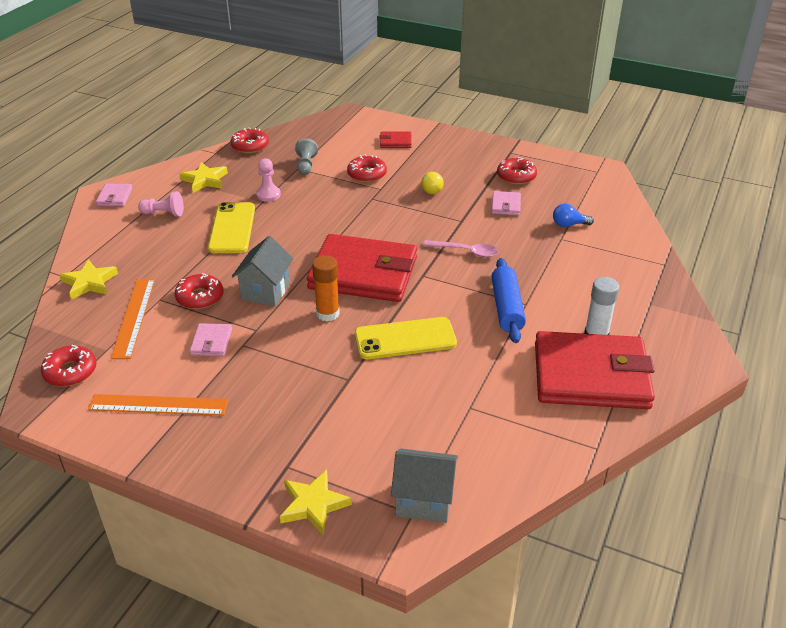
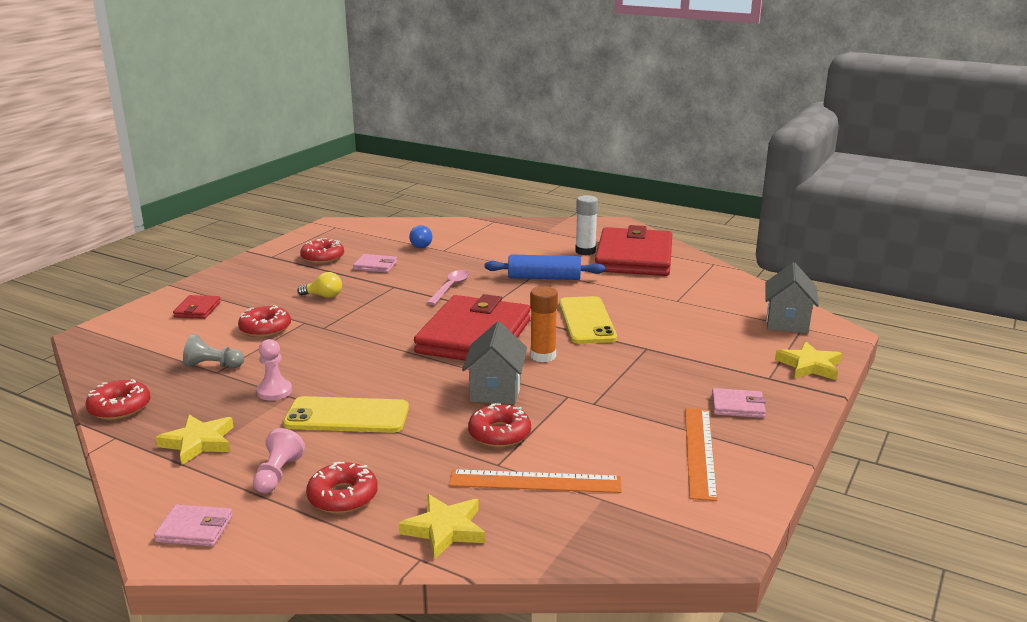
camera: 85 degrees left, 15 degrees down
red donut [41,345,96,386] -> red donut moved to [306,462,378,514]
pink wallet [190,323,232,357] -> pink wallet moved to [712,388,766,418]
grey house [232,236,293,306] -> grey house turned 75 degrees clockwise [462,321,527,404]

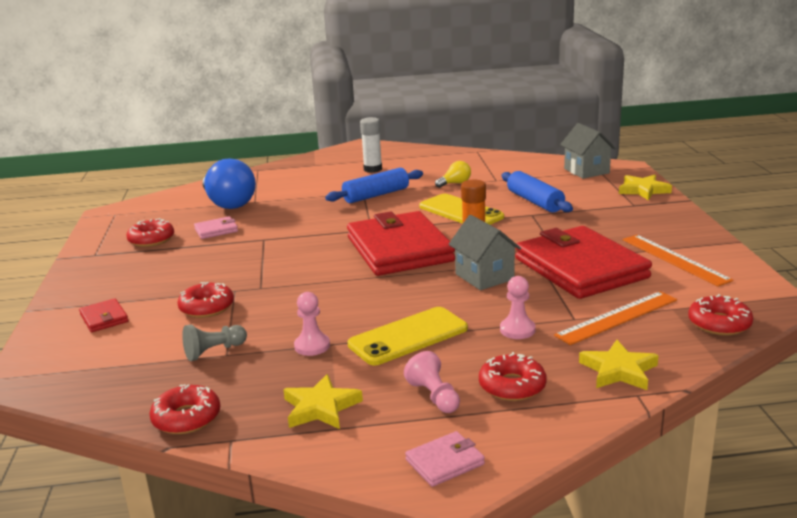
camera: 35 degrees left, 0 degrees up
yellow light bulb [297,272,342,298] -> yellow light bulb moved to [435,161,471,188]
blue light bulb [409,225,432,248] -> blue light bulb [202,159,256,209], size x2.14
pink spoon [427,270,470,305] -> none
red donut [468,403,531,447] -> red donut moved to [688,294,753,335]
red wallet [595,225,672,276] -> red wallet moved to [515,226,652,299]
pink wallet [712,388,766,418] -> none
none -> pink pawn [500,276,536,339]
none -> blue rolling pin [502,171,573,213]

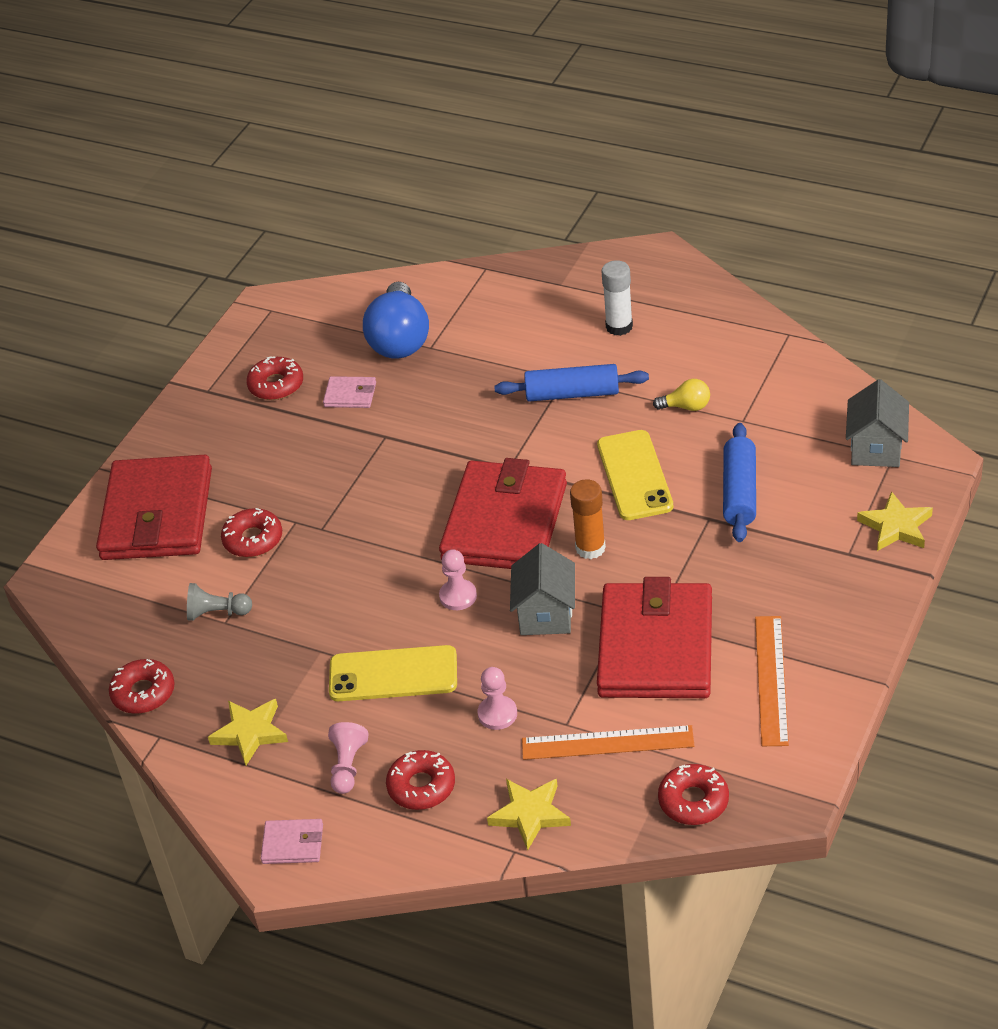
camera: 35 degrees right, 20 degrees up
red wallet [79,298,128,332] -> red wallet [96,455,212,560], size x2.48
pink pawn [294,292,330,356] -> pink pawn moved to [439,549,477,610]

